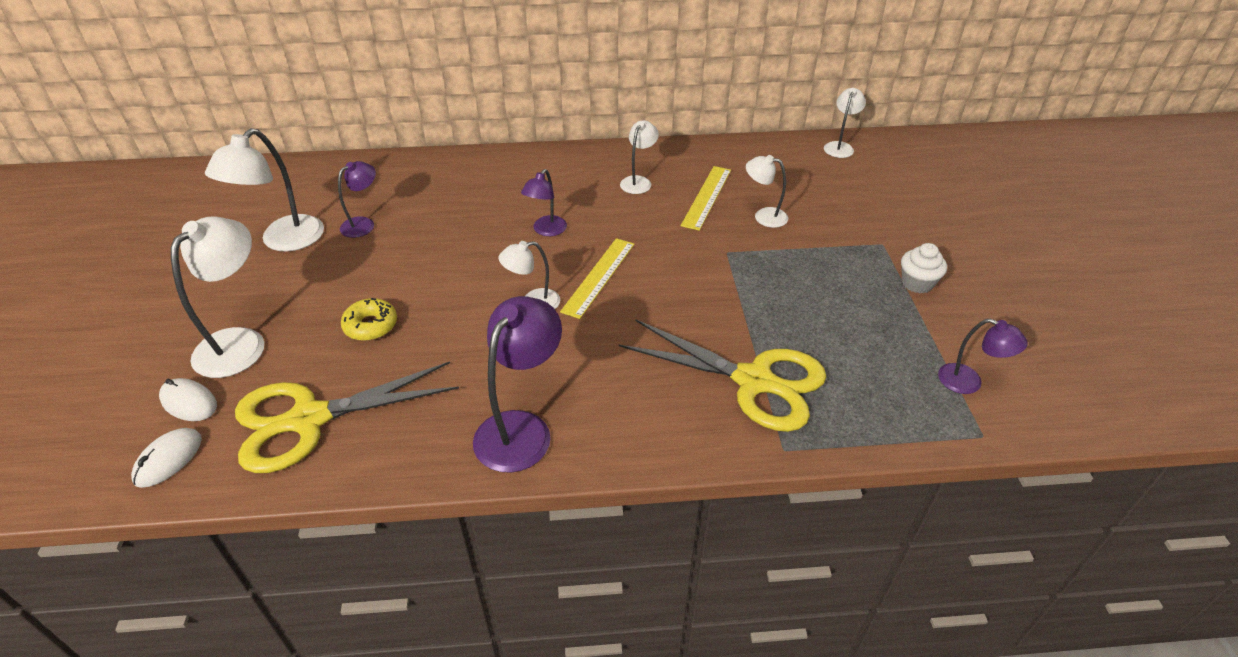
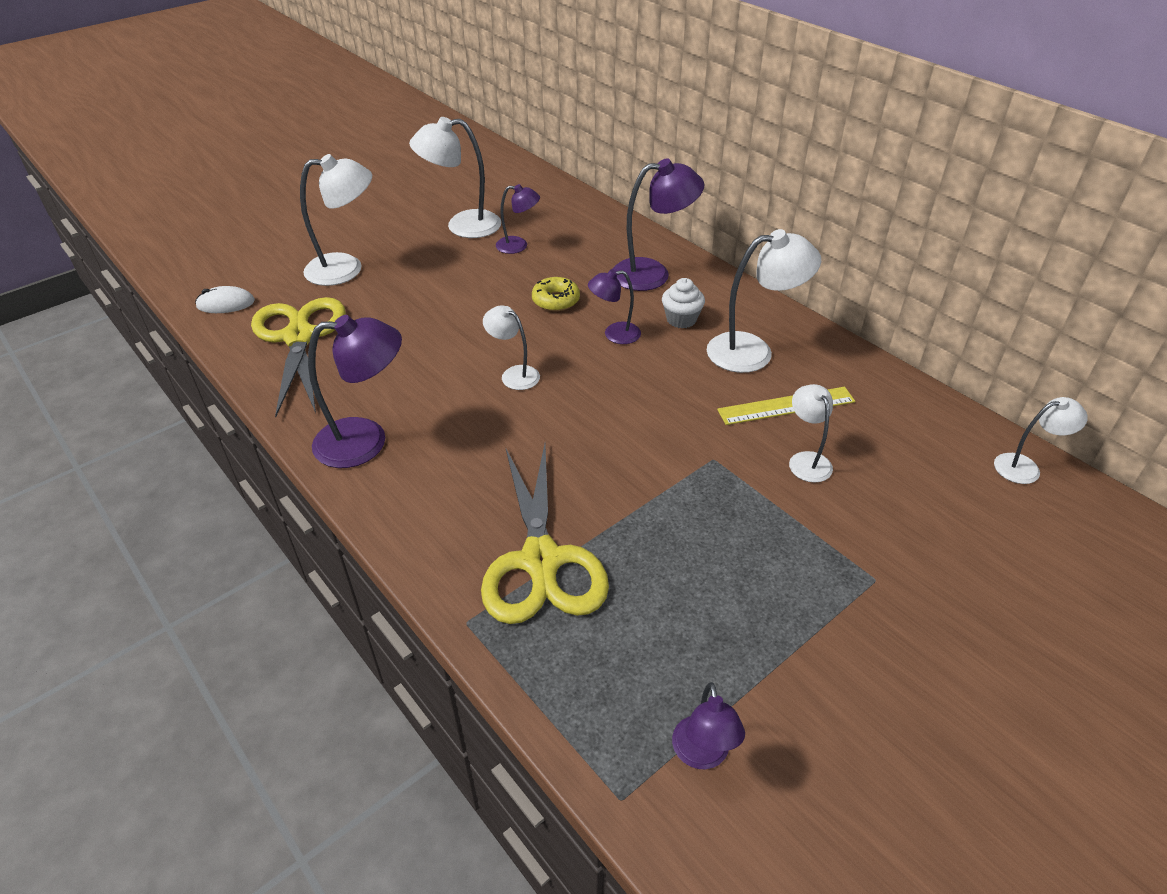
camera: 55 degrees right, 0 degrees up
white mouse [159,378,217,421] -> none
yellow scissors [235,361,459,473] -> yellow scissors turned 45 degrees clockwise [251,297,346,417]
yellow donut [341,298,397,341] -> yellow donut moved to [532,277,580,311]
yellow ruler [560,238,635,319] -> none
white lamp [620,120,659,194] -> white lamp [707,229,821,373], size x1.73
white cupcake [901,243,947,293] -> white cupcake moved to [662,278,705,328]
none -> purple lamp [612,158,704,291]

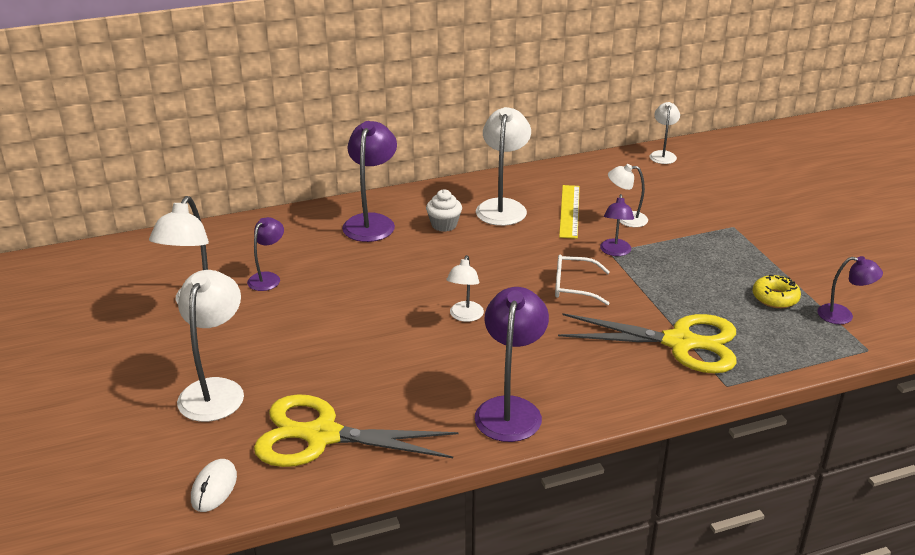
camera: 70 degrees left, 10 degrees down
white lamp [483,306,540,390] -> white lamp turned 45 degrees counterclockwise [446,255,484,322]
yellow donut [532,277,580,311] -> yellow donut moved to [752,275,801,308]
purple lamp [588,269,641,344] -> purple lamp moved to [600,194,634,256]
none -> white glasses [555,255,610,305]

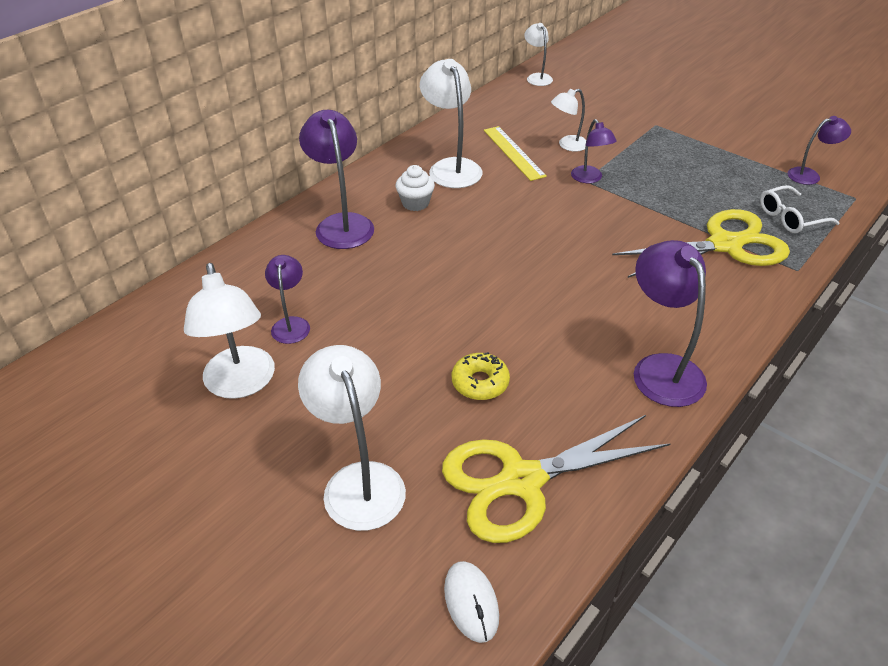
camera: 30 degrees left, 10 degrees up
white lamp [446,255,484,322] -> none
white glasses [555,255,610,305] -> white glasses moved to [760,185,839,233]
yellow donut [752,275,801,308] -> yellow donut moved to [452,352,510,400]

